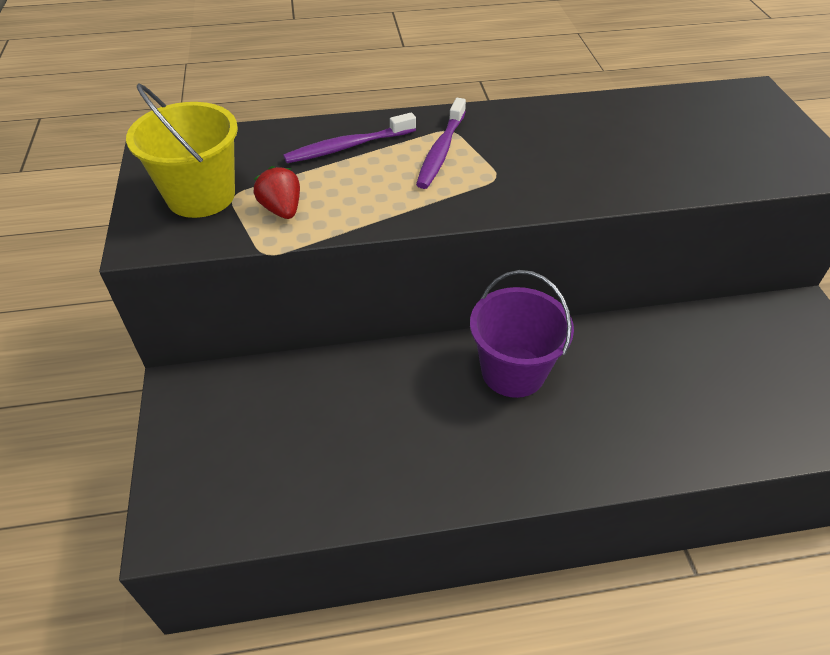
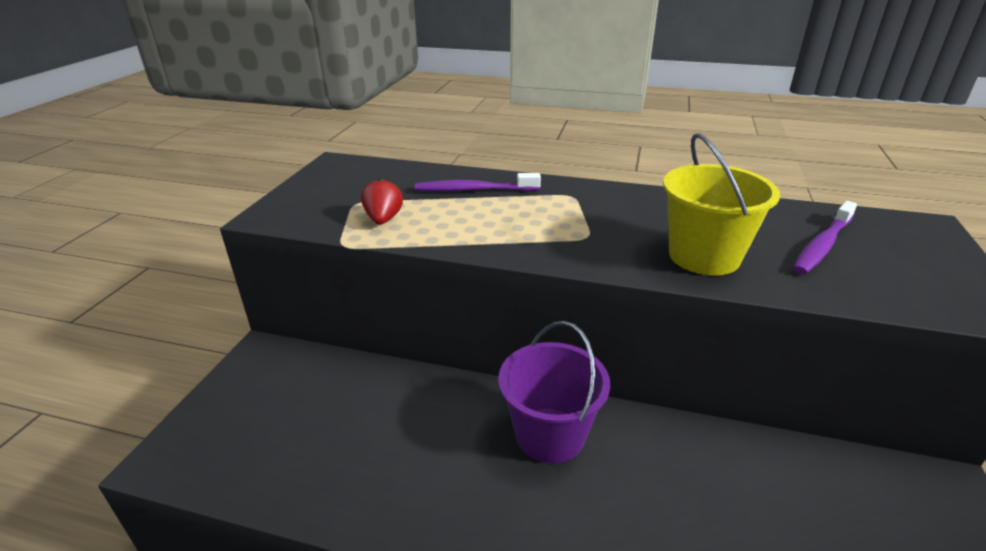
camera: 25 degrees right, 15 degrees down
yellow bucket [126,83,238,218] -> yellow bucket moved to [663,133,780,275]
purple toothbrush [416,98,466,189] -> purple toothbrush moved to [793,201,857,274]

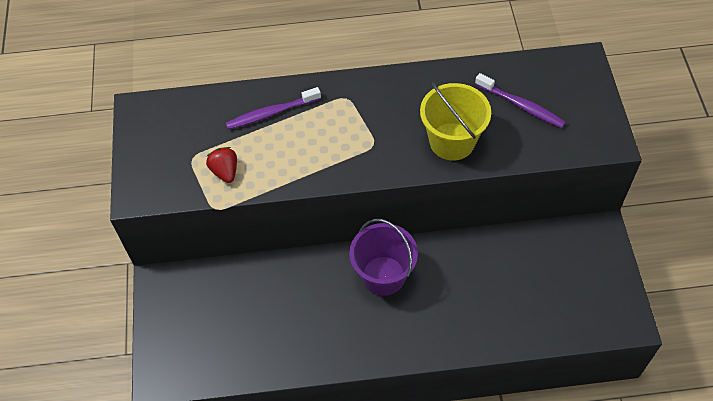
camera: 20 degrees left, 25 degrees up
purple toothbrush [793,201,857,274] -> purple toothbrush turned 75 degrees counterclockwise [475,73,565,128]

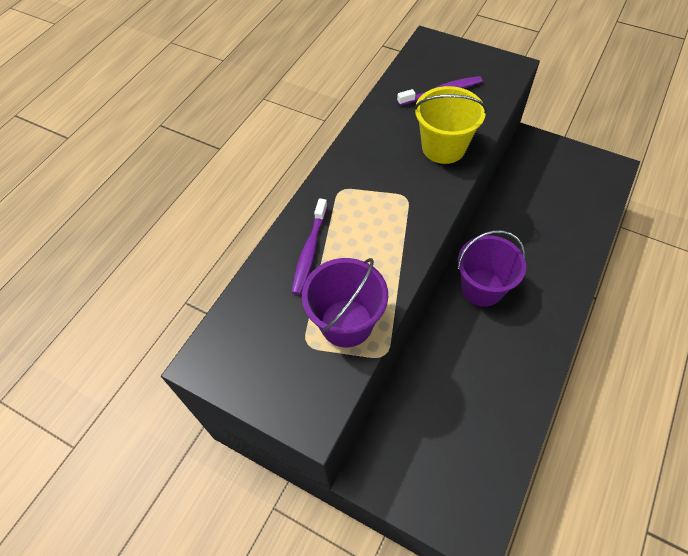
camera: 55 degrees left, 0 degrees up
red strawberry [206,147,237,183] -> purple bucket [302,258,388,348]

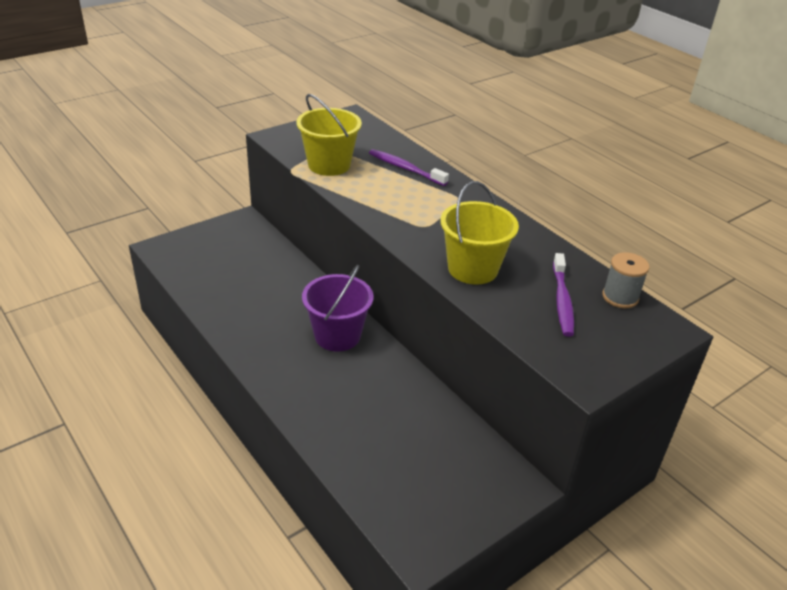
camera: 110 degrees right, 20 degrees down
purple bucket [302,258,388,348] -> yellow bucket [296,94,362,176]
none -> grey spool [602,252,650,308]

